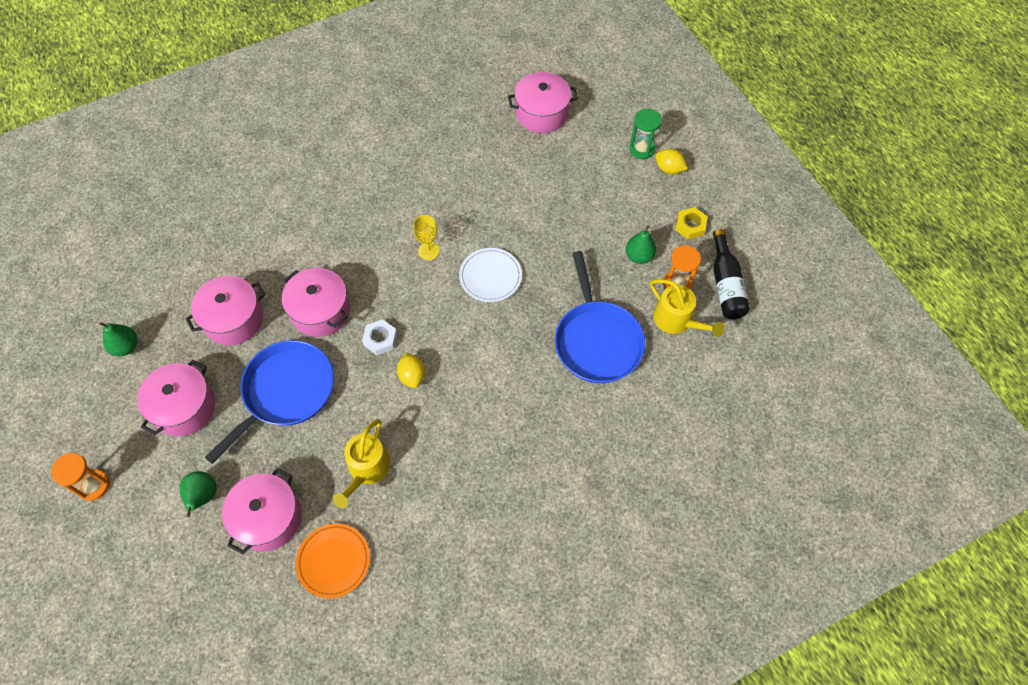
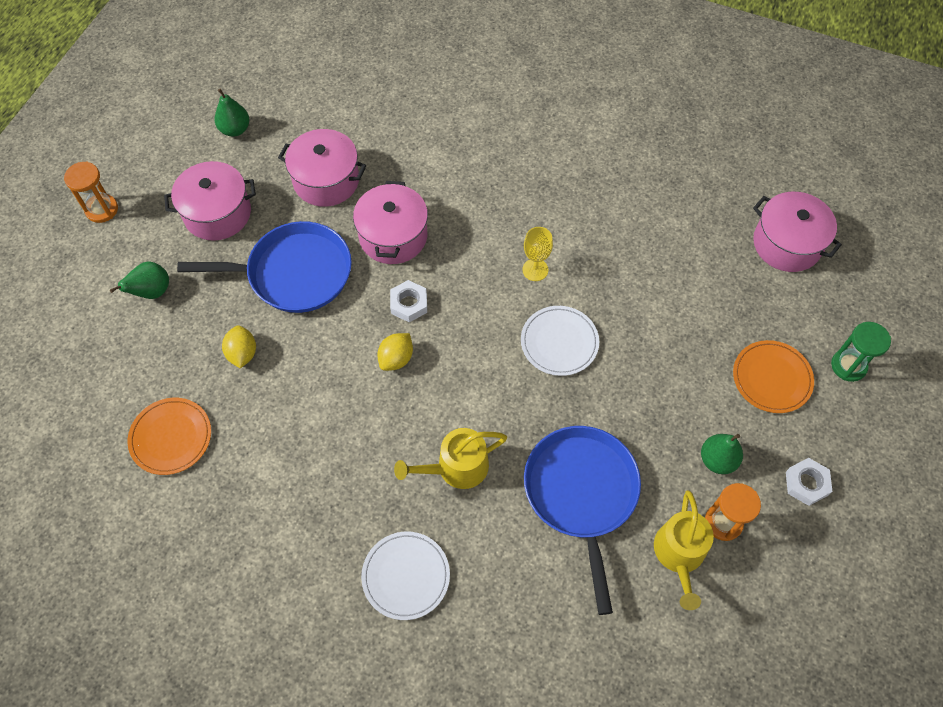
camera: 50 degrees right, 0 degrees up
pink pot [222,468,302,554] -> none
yellow watering can [333,419,390,508] -> yellow watering can moved to [394,428,507,489]
blue pan [555,251,645,383] -> blue pan turned 135 degrees clockwise [524,426,641,615]
yellow lemon [655,149,688,174] -> yellow lemon moved to [222,325,256,368]
yellow nut [675,207,708,239] -> white nut [786,458,833,506]
black bottle [713,229,750,319] -> none
none -> white plate [361,531,450,620]
none -> orange plate [733,340,814,413]

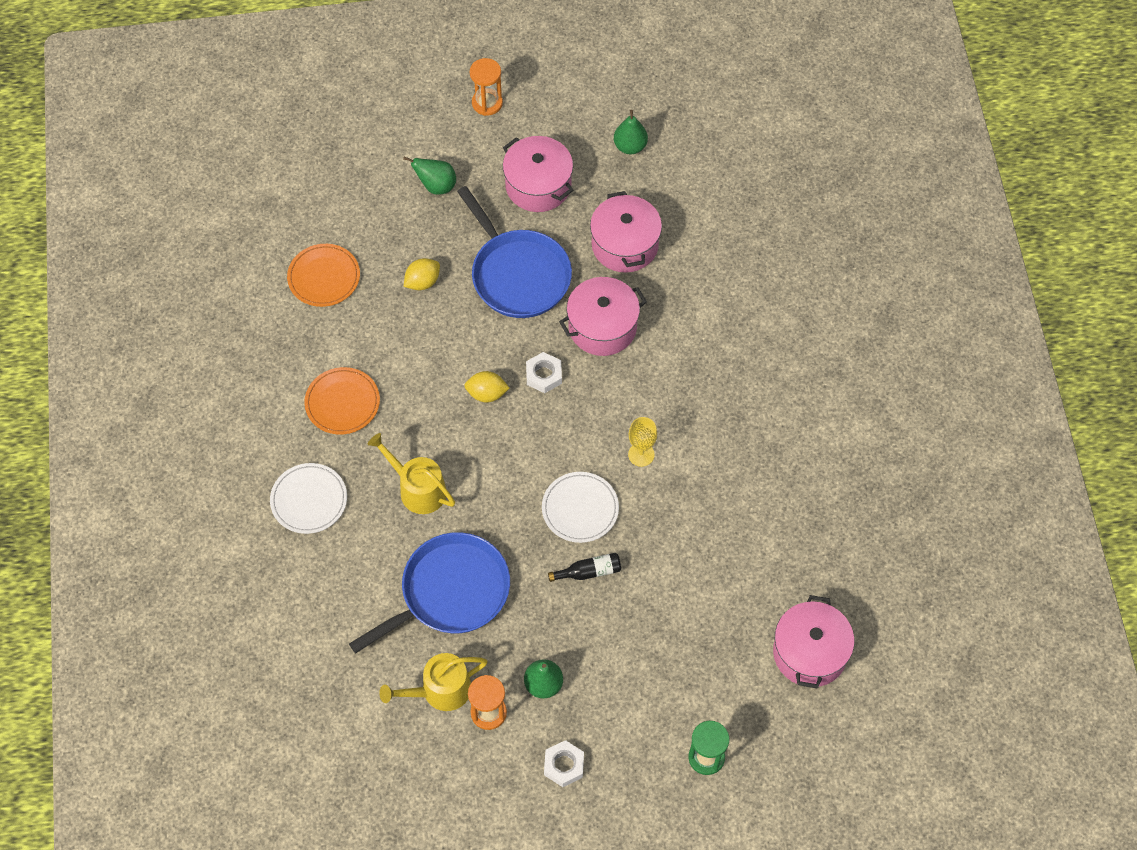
camera: 60 degrees right, 0 degrees up
orange plate [733,340,814,413] -> orange plate moved to [304,367,380,434]
none -> black bottle [548,553,621,582]

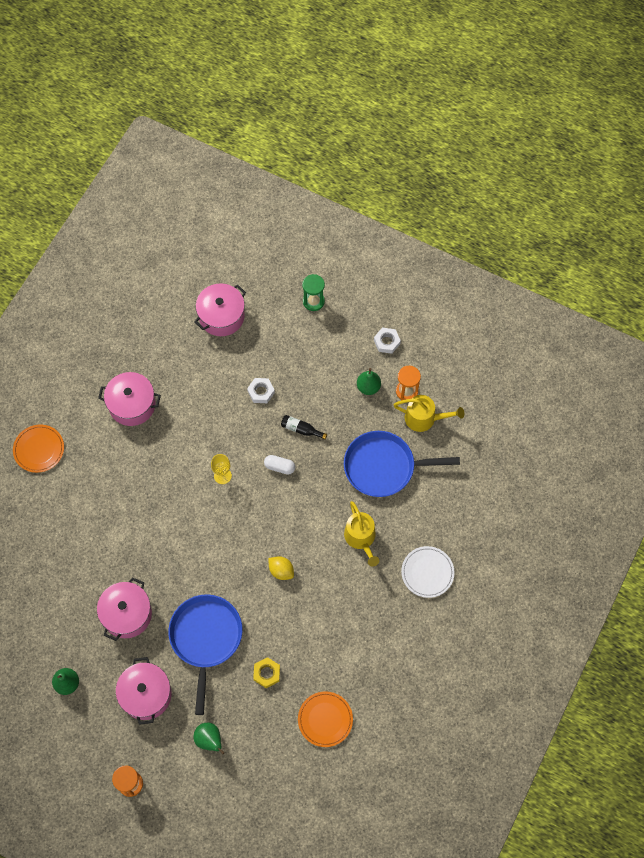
camera: 145 degrees left, 5 degrees up
orange plate [304,367,380,434] -> orange plate moved to [13,425,64,473]
yellow lemon [404,258,440,290] -> yellow nut [253,657,280,688]
white nut [526,352,562,393] -> white nut moved to [247,378,275,403]
white plate [542,472,619,543] -> white capsule [264,455,295,475]
pink pot [559,277,647,356] -> pink pot moved to [98,372,161,426]

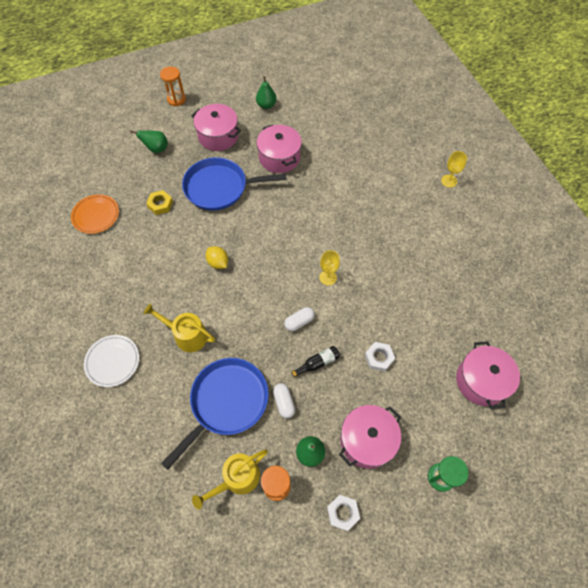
camera: 130 degrees right, 5 degrees down
orange plate [13,425,64,473] -> yellow goblet [441,151,467,188]
pink pot [98,372,161,426] -> pink pot moved to [339,405,401,469]
blue pan [168,594,243,715] -> blue pan turned 135 degrees clockwise [182,157,286,211]
yellow lemon [268,556,294,580] -> yellow lemon turned 60 degrees clockwise [206,246,228,269]
none -> white capsule [273,383,295,418]

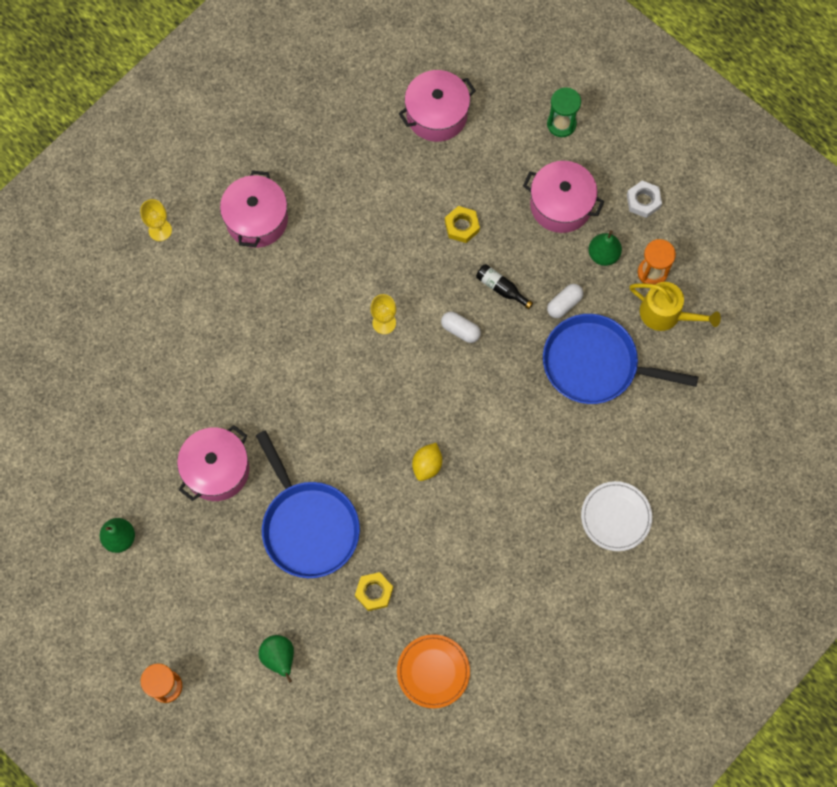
camera: 115 degrees left, 10 degrees up
yellow watering can [143,303,215,352] -> none
pink pot [192,104,241,151] -> pink pot moved to [220,170,288,248]
white nut [365,342,395,372] -> yellow nut [445,206,480,243]

